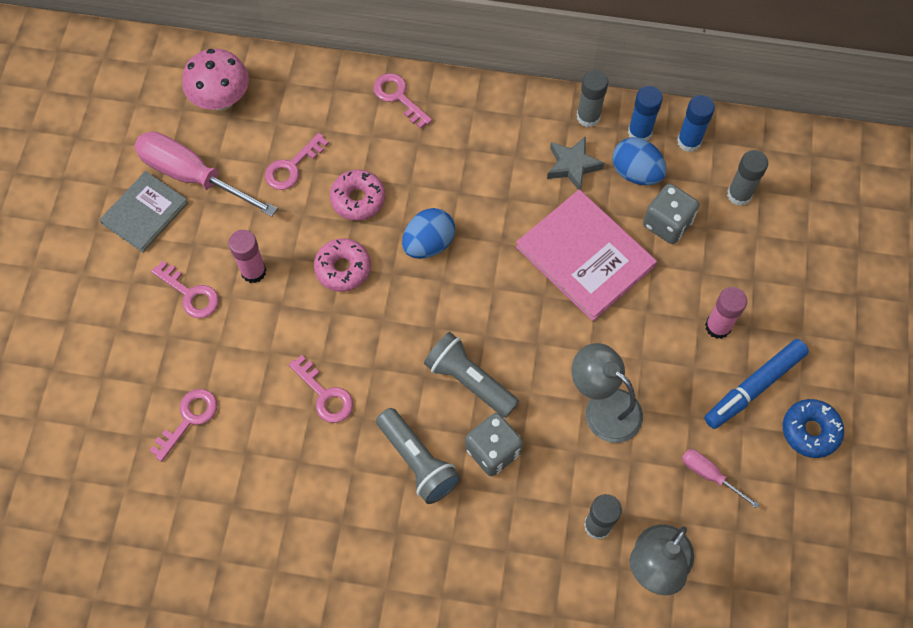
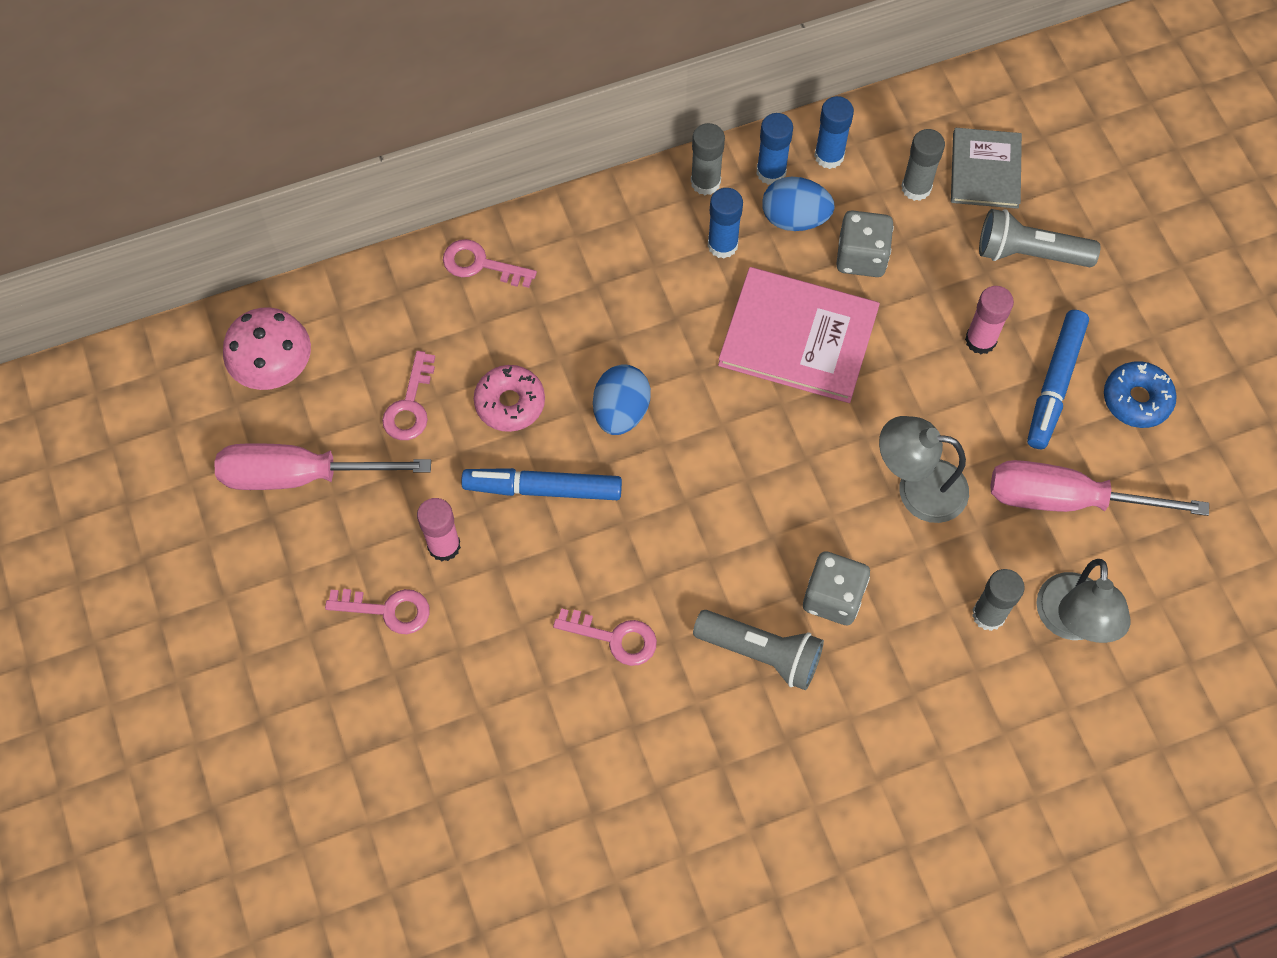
camera: 30 degrees left, 0 degrees up
grey book [100,171,188,253] -> grey book moved to [951,128,1022,209]
pink key [149,389,217,462] -> none
pink donut [314,238,371,292] -> blue marker [461,468,622,500]
grey flashlight [424,332,519,418] -> grey flashlight moved to [979,209,1100,267]
grey star [547,136,604,190] -> blue glue stick [708,188,743,258]
pink screwdriver [682,449,760,509] -> pink screwdriver [991,460,1209,516], size x2.06

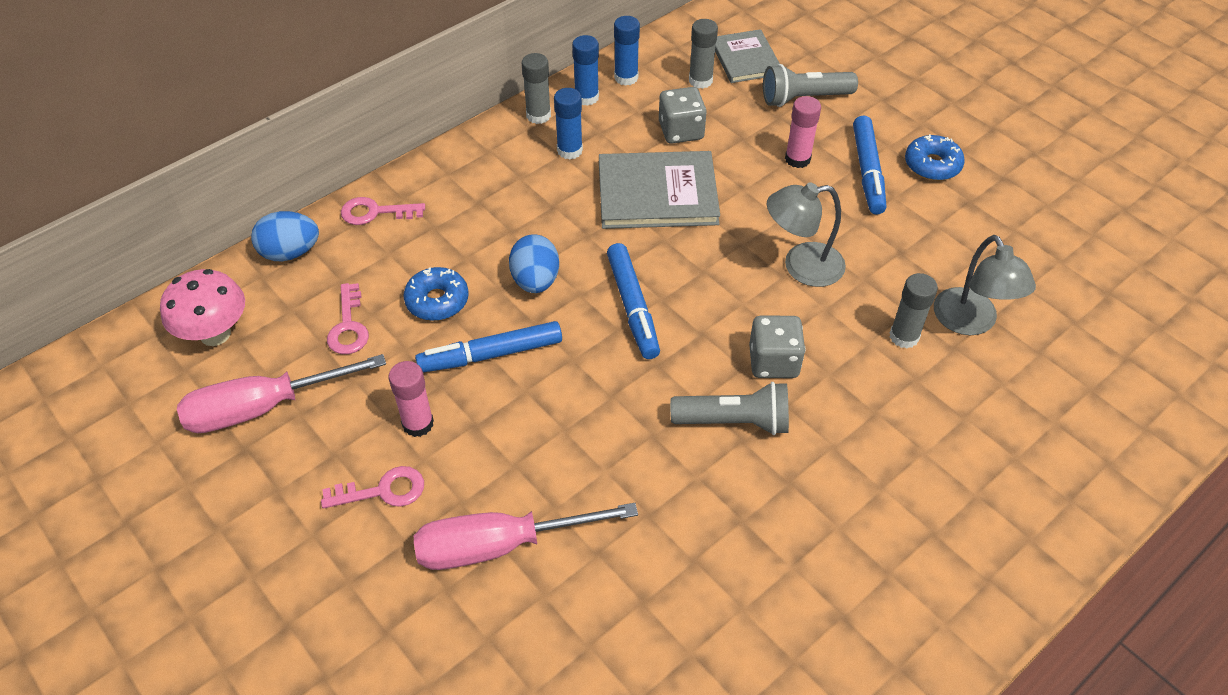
camera: 20 degrees left, 15 degrees down
pink donut [474,365,545,432] -> blue donut [404,267,468,321]
pink key [553,608,657,666] -> none
pink book [718,267,880,403] -> grey book [599,151,720,229]
blue egg [762,177,835,231] -> blue egg moved to [251,211,319,261]
pink screwdriver [991,460,1209,516] -> pink screwdriver moved to [414,503,638,570]
none -> blue marker [607,243,660,359]

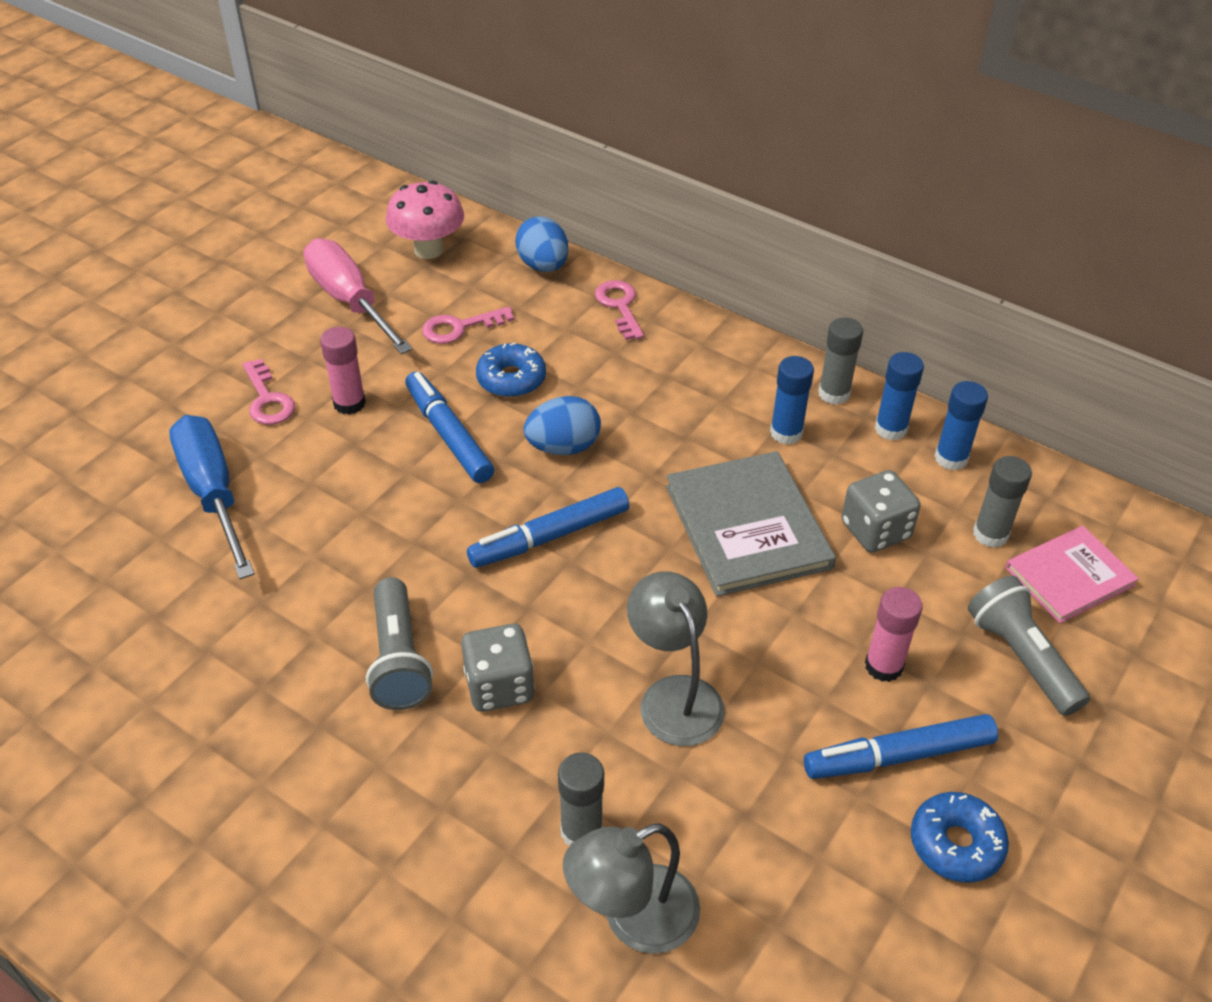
camera: 75 degrees right, 5 degrees down
pink screwdriver [414,503,638,570] -> blue screwdriver [169,415,255,579]
grey book [715,29,780,83] -> pink book [1005,526,1139,623]

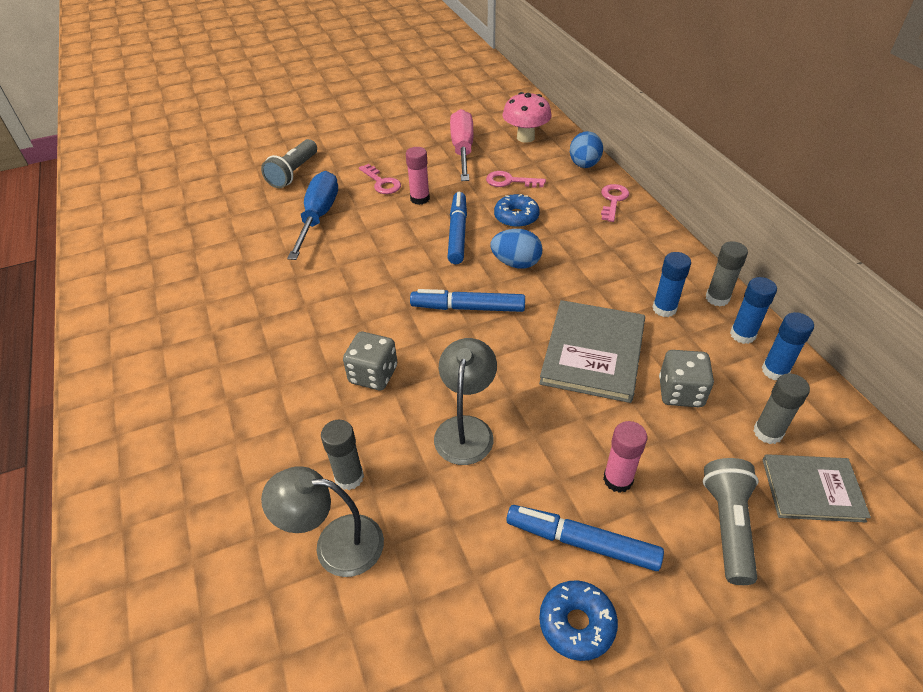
camera: 35 degrees right, 0 degrees up
pink key [243,359,295,425] -> pink key turned 45 degrees counterclockwise [359,164,401,194]
grey flashlight [366,577,433,710] -> grey flashlight moved to [261,139,317,188]
pink book [1005,526,1139,623] -> grey book [763,454,871,522]

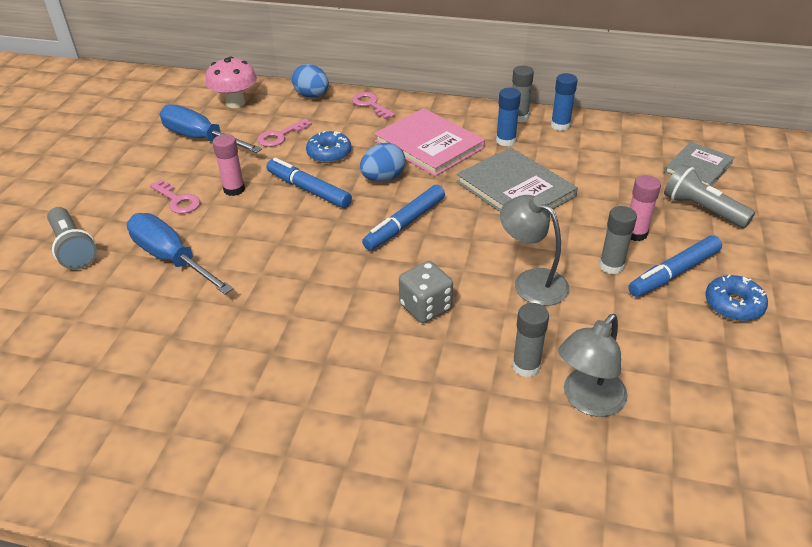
camera: 55 degrees left, 5 degrees down
pink key [359,164,401,194] -> pink key turned 45 degrees clockwise [150,180,200,214]
pink screwdriver [450,109,473,181] -> blue screwdriver [160,104,262,153]
grey dice [659,350,714,407] -> none
grey glue stick [753,373,810,444] -> grey glue stick moved to [599,206,637,274]
blue glue stick [762,312,814,380] -> none
none -> pink book [374,108,485,176]

